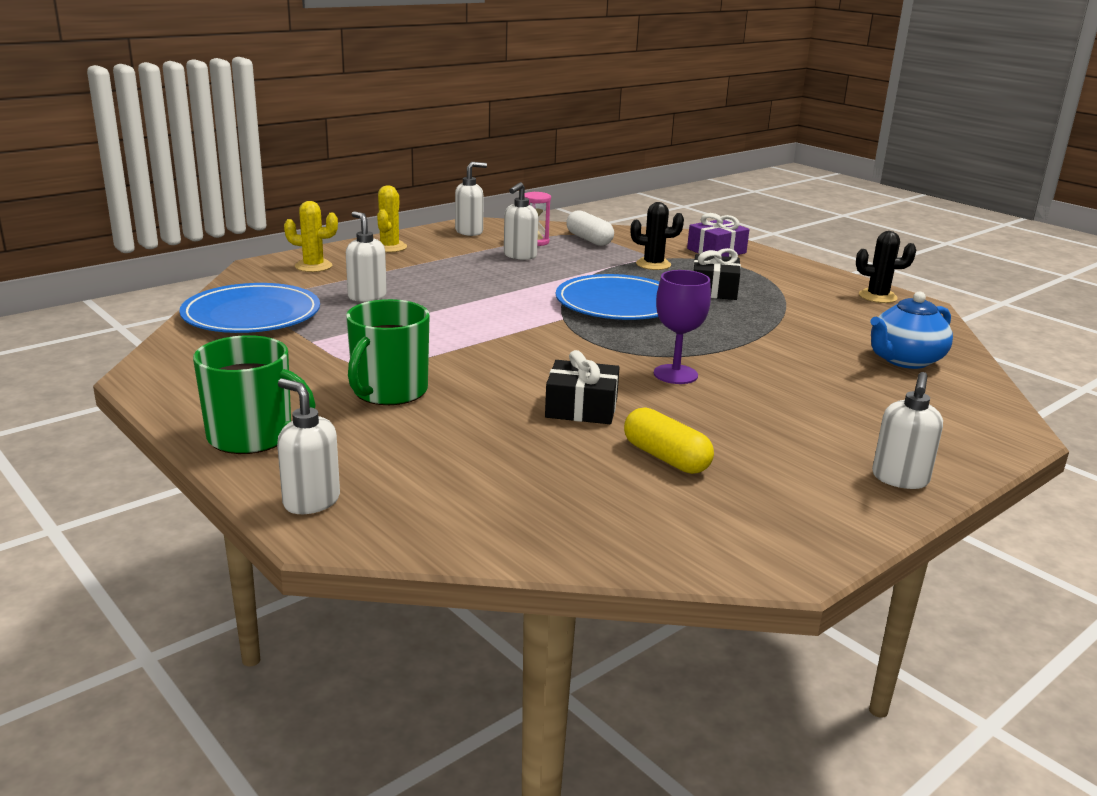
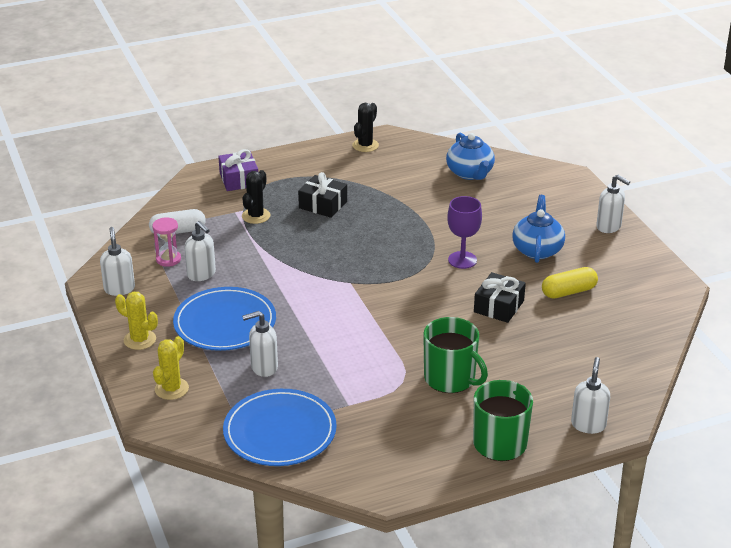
camera: 70 degrees left, 10 degrees up
white soap dispenser [277,379,340,514] -> white soap dispenser turned 135 degrees clockwise [571,357,610,434]
blue plate [556,274,659,320] -> blue plate moved to [173,287,276,351]
none -> blue teapot [512,195,565,263]

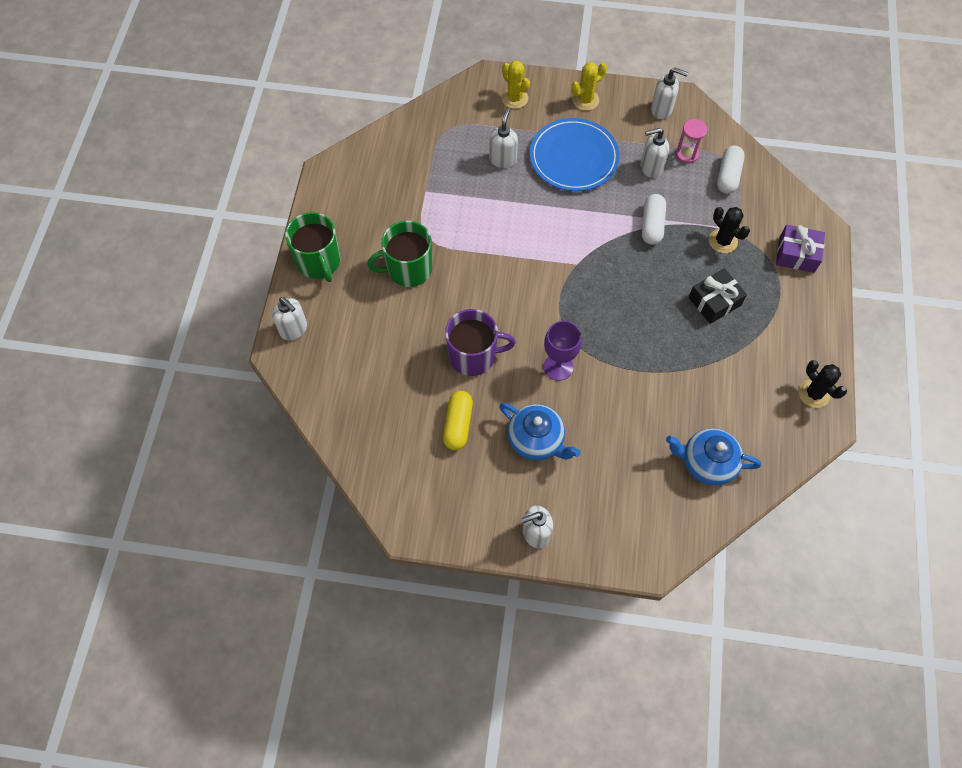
camera: 120 degrees right, 30 degrees up
blue plate [223,389,337,466] -> none
black gift [474,272,526,323] -> purple mug [445,309,516,376]
none -> white capsule [642,194,666,245]

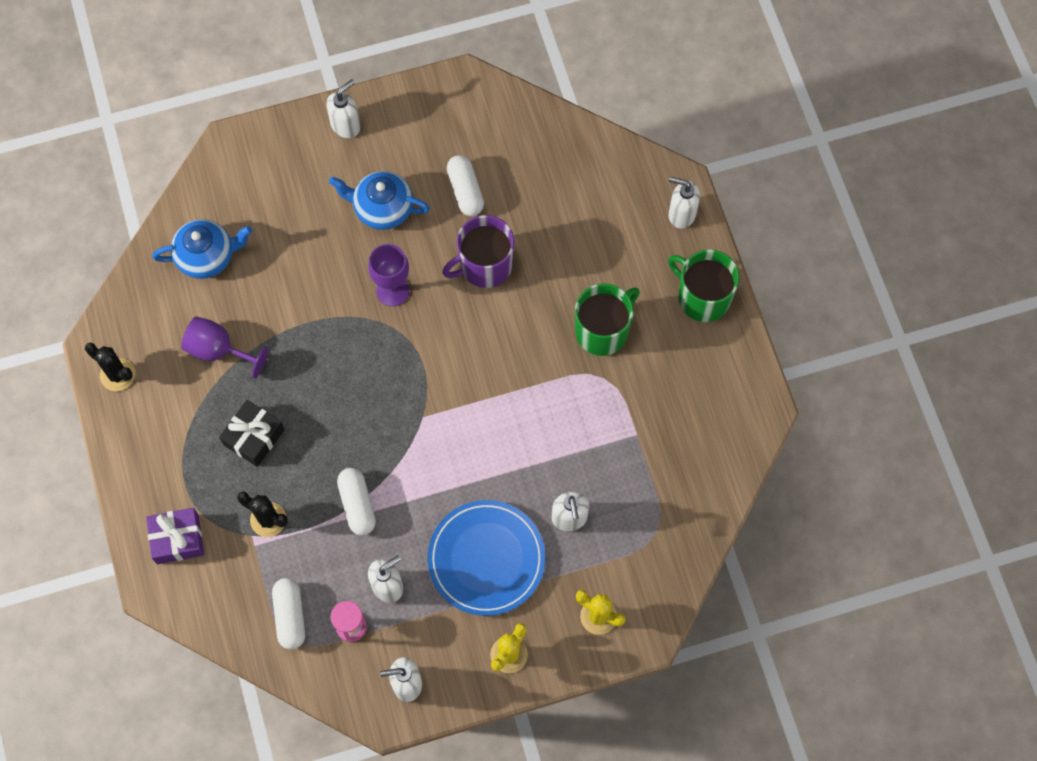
camera: 155 degrees right, 5 degrees up
yellow capsule [443,391,473,450] -> white capsule [447,155,484,216]
none -> purple goblet [181,316,268,378]

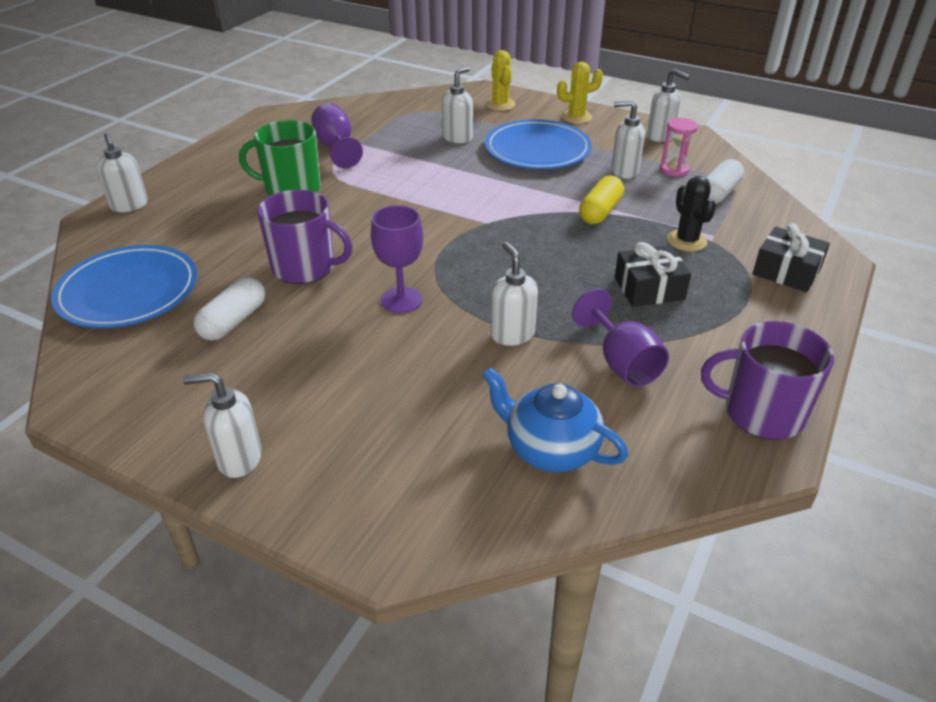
camera: 135 degrees left, 30 degrees down
black cactus [85,342,135,391] -> purple mug [701,321,834,440]
purple gift [146,508,204,564] -> black gift [753,223,830,292]
blue teapot [329,171,430,230] -> none
white capsule [337,468,376,536] -> yellow capsule [579,175,624,224]
green mug [668,249,740,322] -> none
none -> blue plate [51,245,197,328]
none -> purple goblet [311,103,363,168]
none -> white soap dispenser [491,242,538,346]

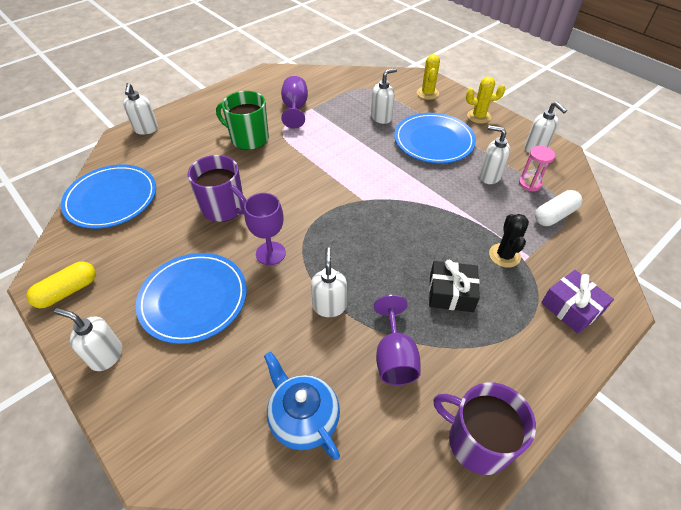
camera: 20 degrees right, 10 degrees up
white capsule [194,277,265,341] -> none
yellow capsule [579,175,624,224] -> yellow capsule moved to [26,261,96,308]
black gift [753,223,830,292] -> purple gift [541,270,614,334]
none -> blue plate [136,253,247,344]

